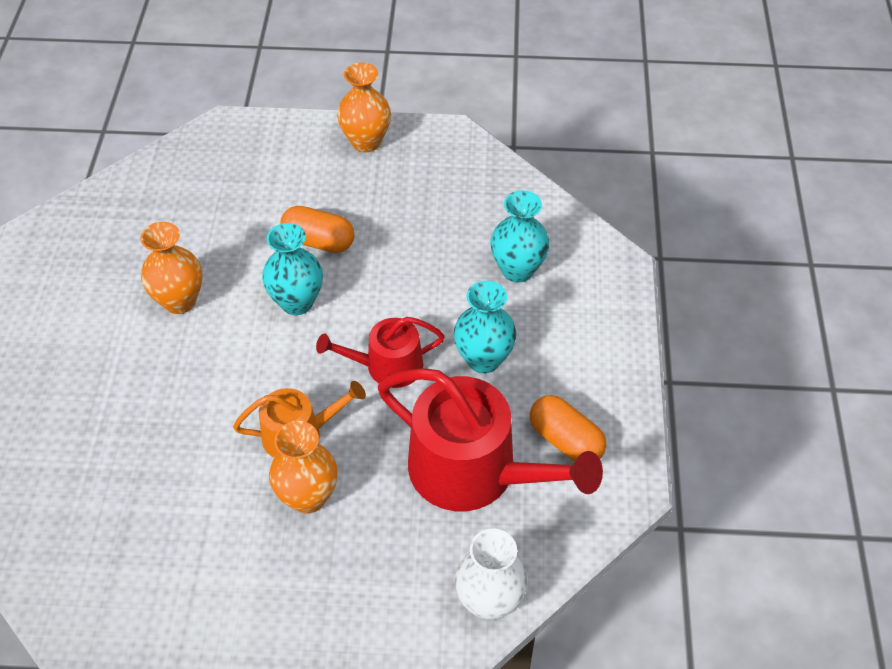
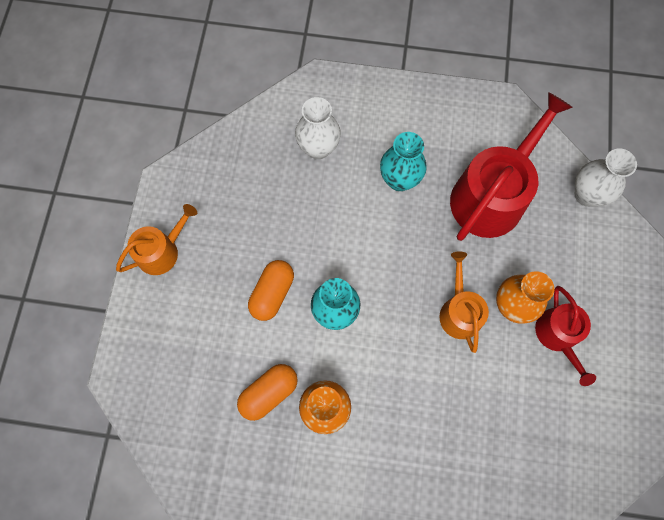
camera: 85 degrees left, 20 degrees up
red watering can [316,317,445,388] -> red watering can moved to [535,286,596,386]
orange vase [337,62,391,152] -> orange watering can [116,204,197,275]
turquoise vase [490,190,550,283] -> white vase [295,97,341,159]
orange capsule [530,395,606,462] -> orange capsule moved to [237,364,298,421]

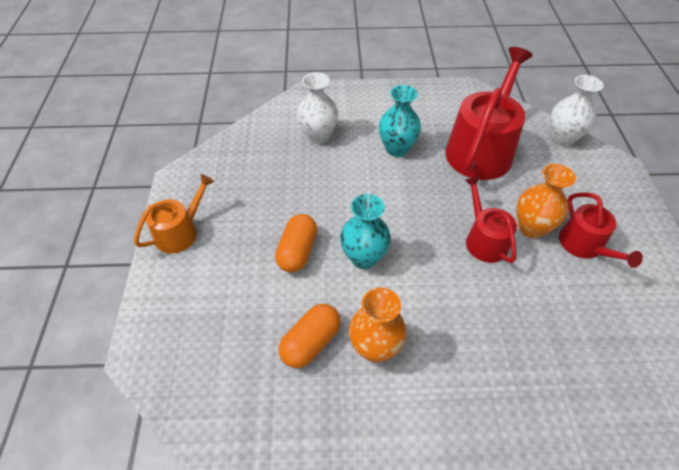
camera: 10 degrees left, 20 degrees down
orange watering can [439,251,489,353] -> red watering can [465,176,517,263]

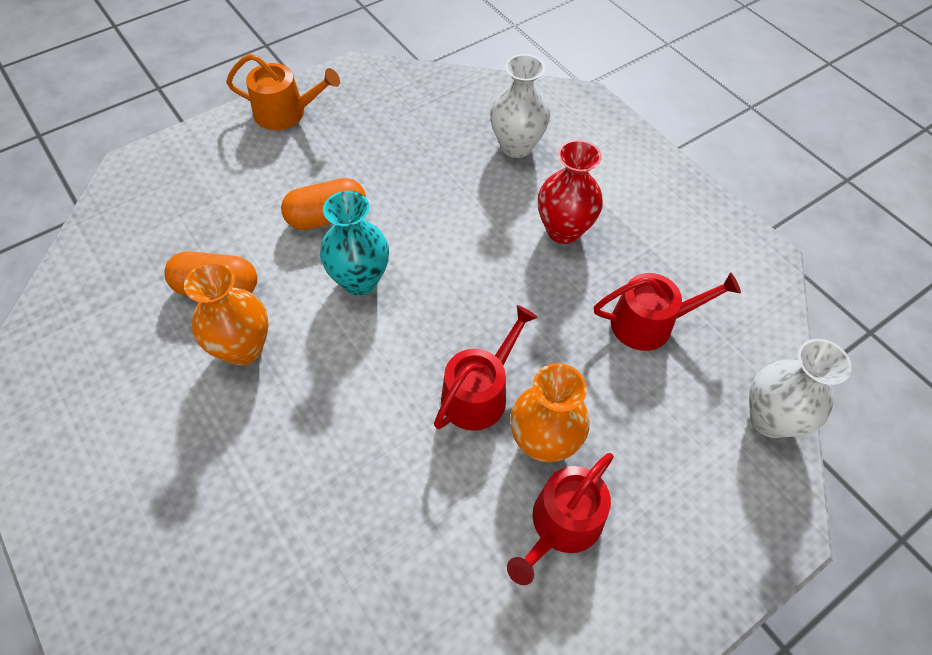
camera: 55 degrees right, 5 degrees up
turquoise vase [379,85,421,157] -> red vase [538,140,603,244]
red watering can [445,47,533,180] -> red watering can [594,272,741,351], size x0.56

